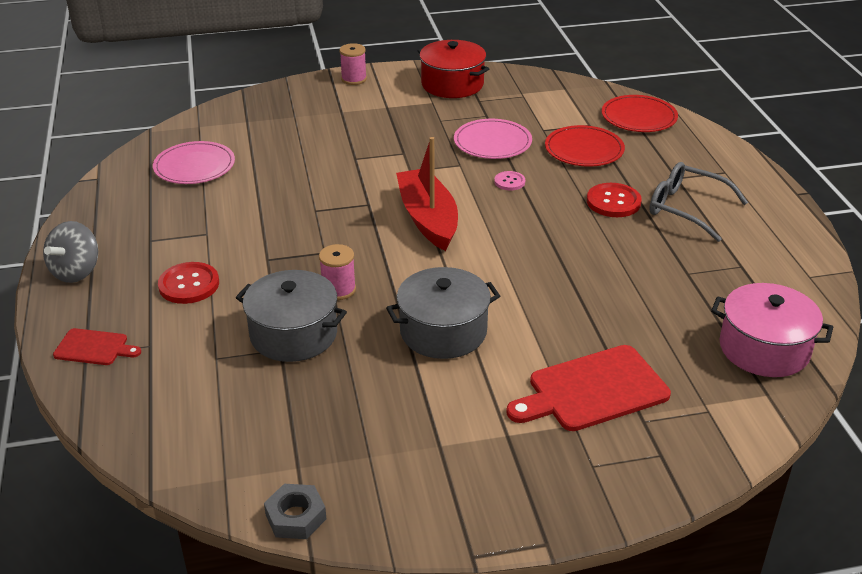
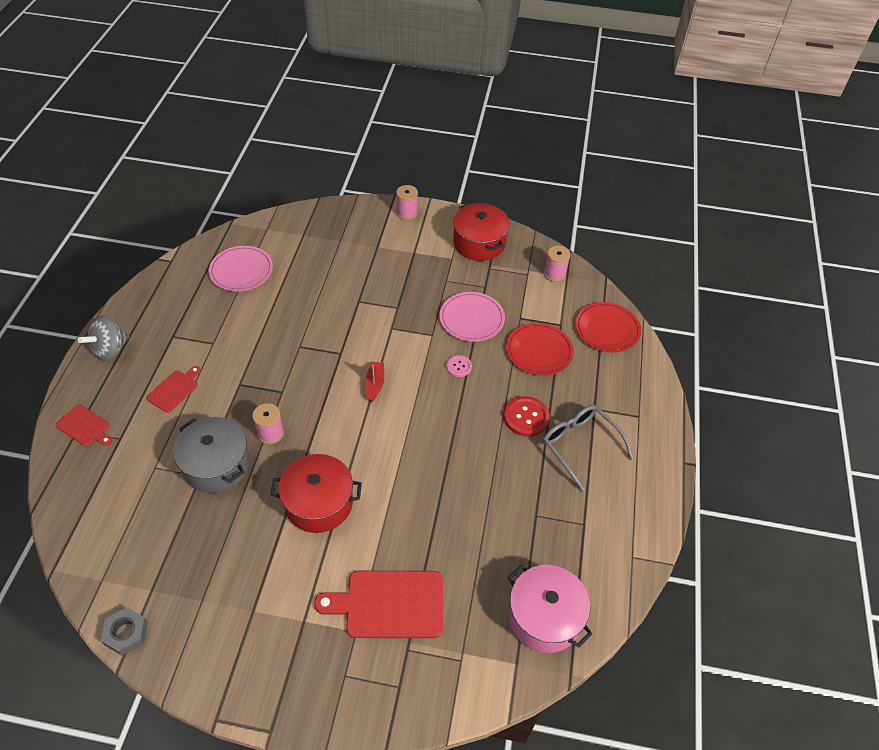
camera: 20 degrees right, 15 degrees up
red button [158,262,219,304] -> red cutting board [147,366,201,413]
grey pot [386,267,500,359] -> red pot [270,454,362,533]
red boat [396,137,458,251] -> red boat [365,362,384,402], size x0.47
none -> pink spool [544,246,571,282]

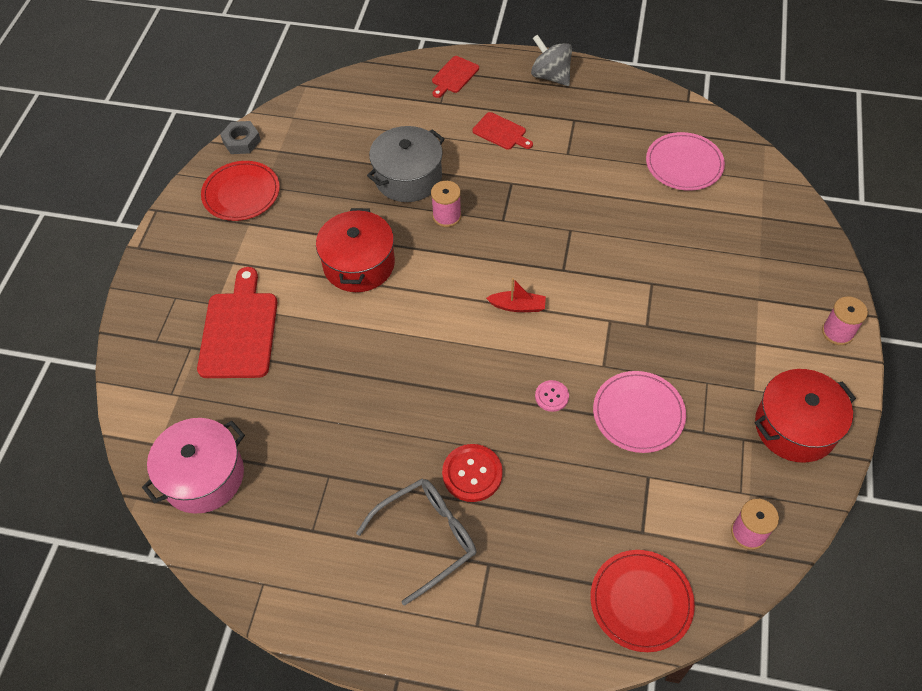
camera: 95 degrees right, 5 degrees up
red plate [506,323,574,376] -> red plate moved to [201,161,280,221]

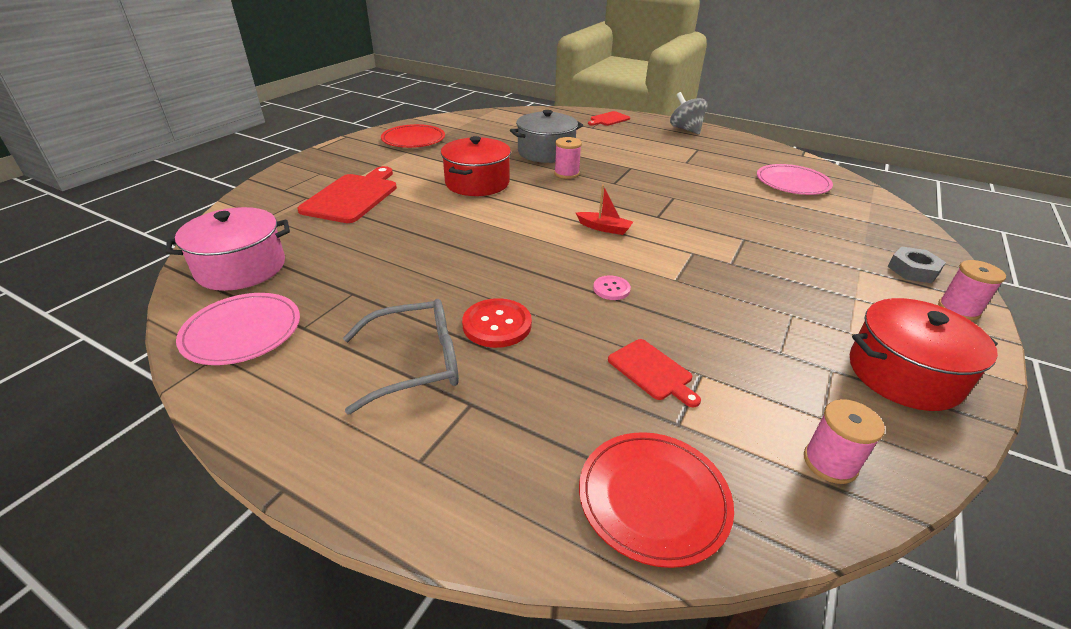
camera: 15 degrees right, 20 degrees down
grey nut [220,121,261,154] -> grey nut moved to [888,246,946,283]
red cutting board [472,112,533,150] -> red cutting board moved to [608,339,701,407]
pink plate [593,371,686,453] -> pink plate moved to [176,293,300,365]

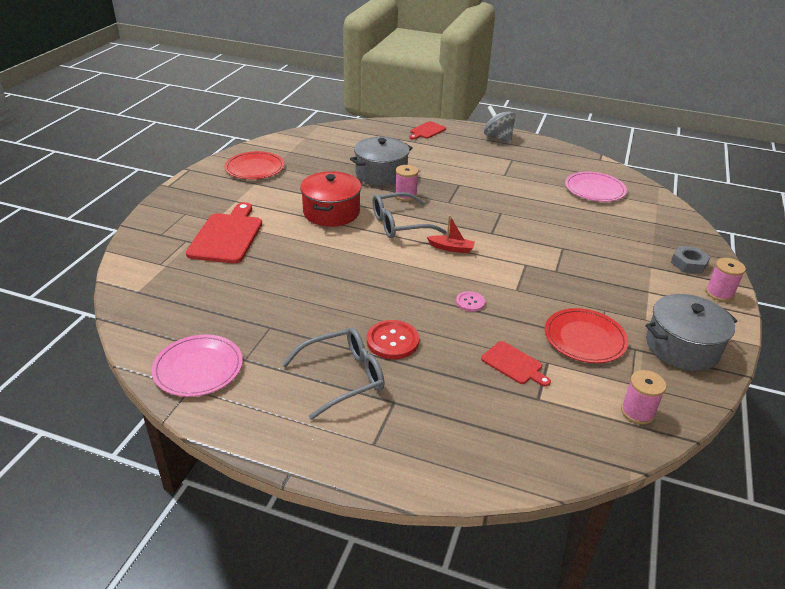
camera: 10 degrees left, 0 degrees up
pink pot [165,207,290,291] -> none
red plate [579,432,734,568] -> red plate moved to [545,308,628,363]
red pot [850,298,998,411] -> grey pot [646,294,737,371]
none -> grey glasses [372,192,447,238]

